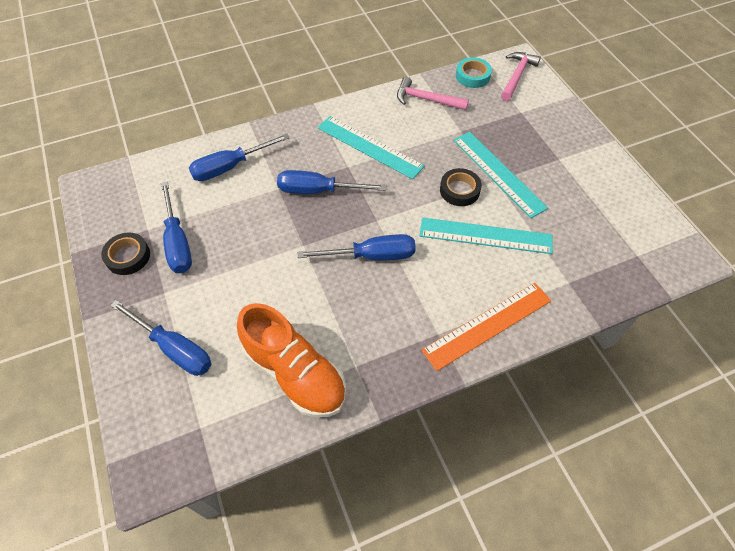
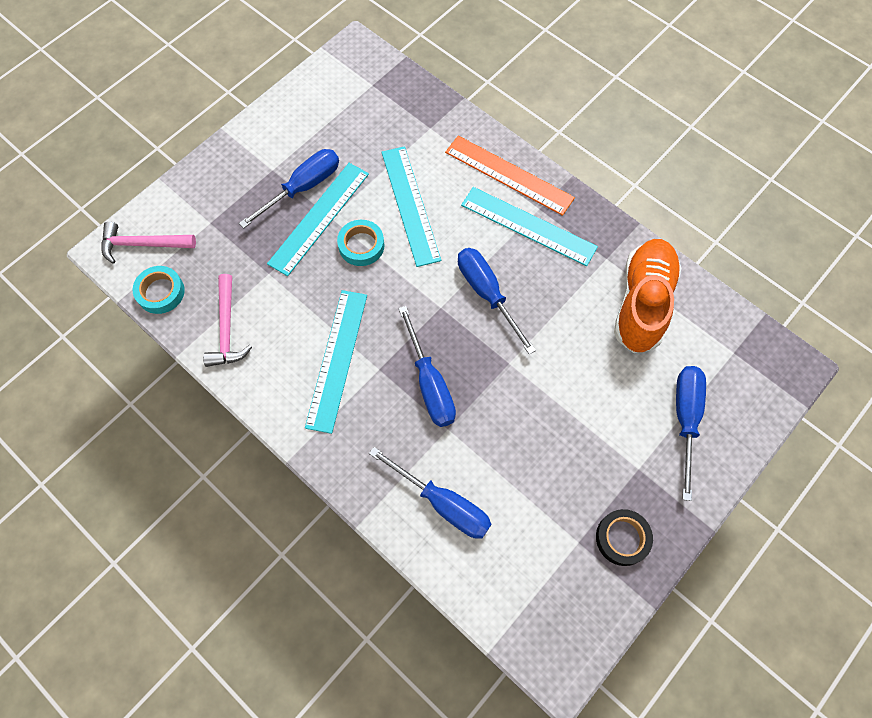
camera: 115 degrees left, 10 degrees up
blue screwdriver [161,181,192,273] -> blue screwdriver moved to [239,149,339,228]
black tape [440,168,482,206] -> turquoise tape [337,220,384,266]
none -> turquoise ruler [461,187,598,266]

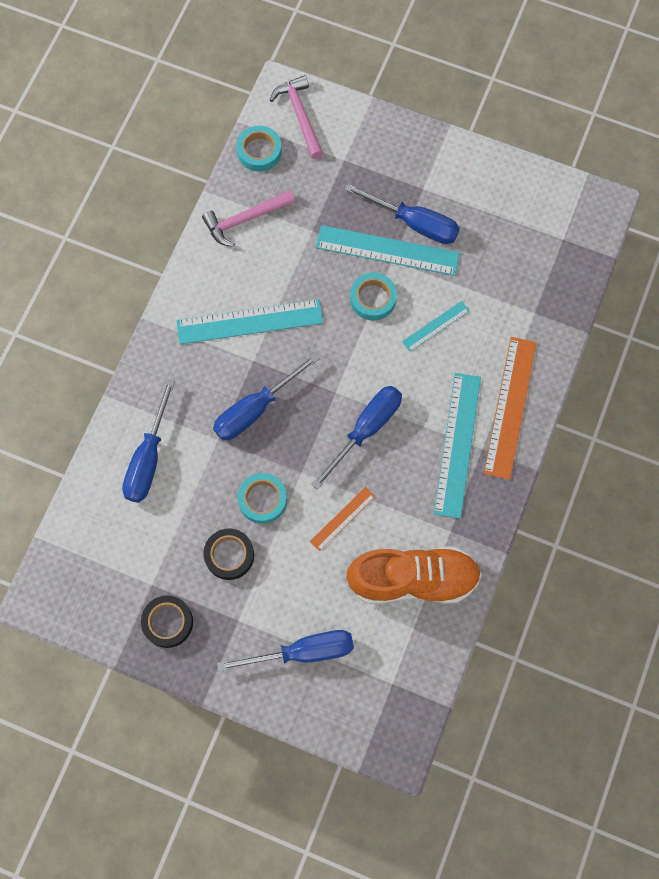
camera: 70 degrees right, 5 degrees up
turquoise ruler [382,146,441,267] -> turquoise ruler [402,301,470,352], size x0.52
none -> black tape [204,528,254,580]
none -> turquoise tape [237,473,287,524]
none -> orange ruler [310,487,375,551]

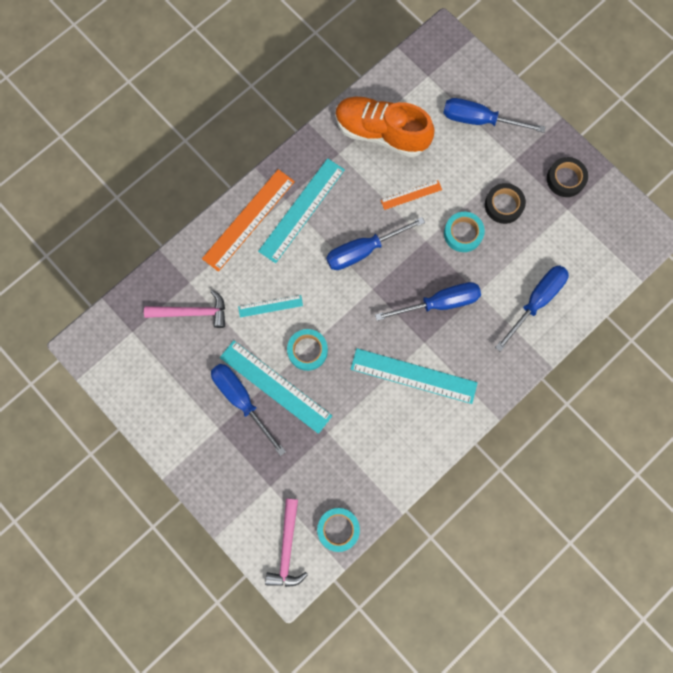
camera: 155 degrees left, 5 degrees up
pink hammer [202,190,295,247] -> pink hammer moved to [144,290,225,328]

